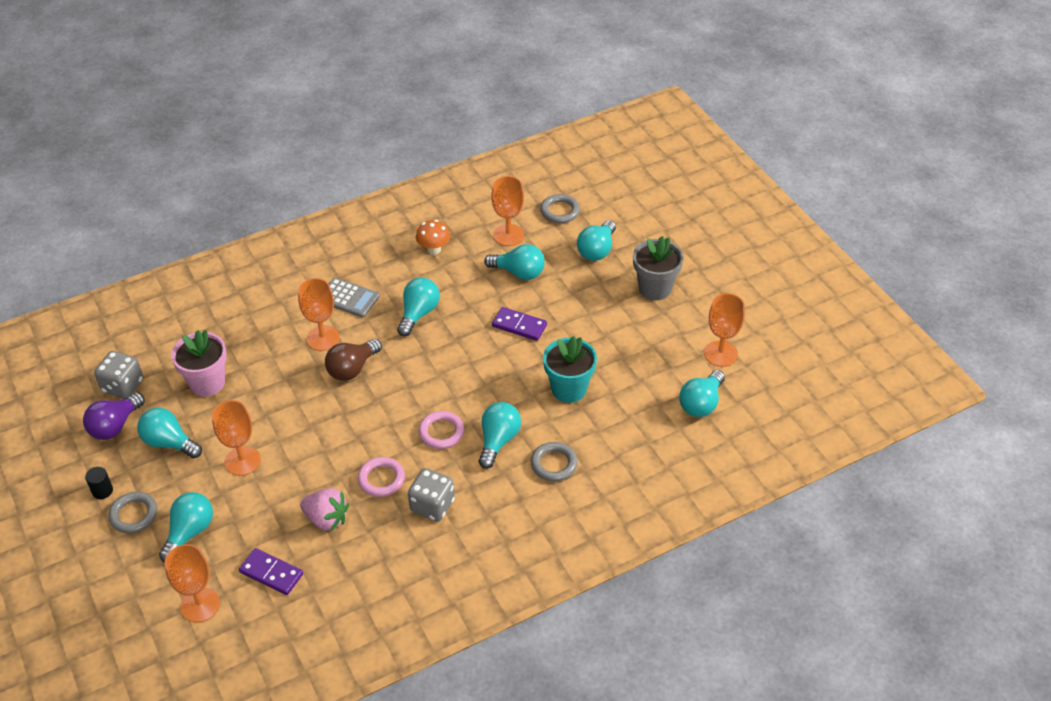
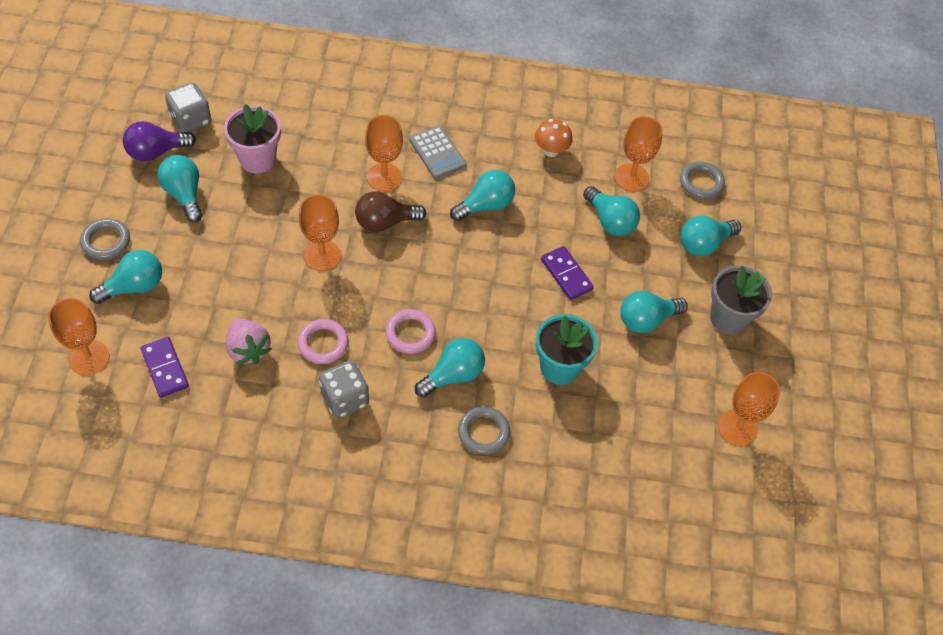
camera: 30 degrees right, 10 degrees up
black cylinder [85,467,113,499] -> none
orange goblet [212,400,261,476] -> orange goblet moved to [299,194,341,271]
turquoise light bulb [679,370,725,417] -> turquoise light bulb moved to [620,291,688,333]

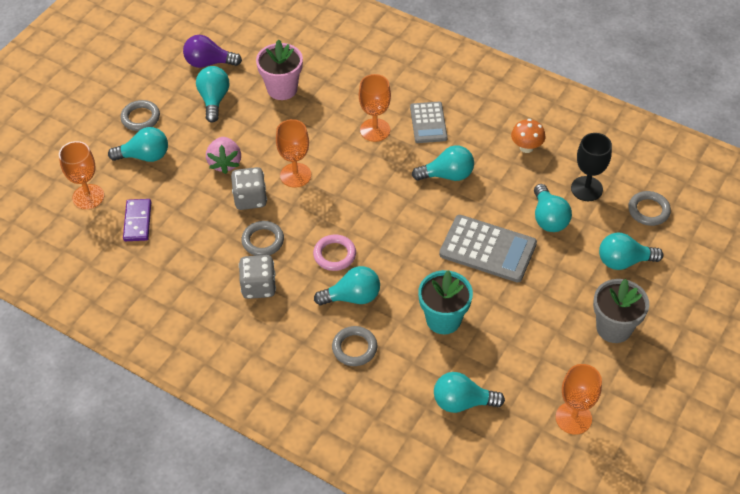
camera: 30 degrees right, 5 degrees down
grey dice [165,83,211,133] -> grey dice moved to [231,167,267,210]
pink strawberry [226,319,272,365] -> pink strawberry moved to [206,137,241,174]
pink ring [298,319,349,364] -> grey ring [241,221,284,256]
brown light bulb [355,191,426,232] -> none
purple domino [541,246,594,300] -> grey calculator [439,215,537,282]
orange goblet [615,116,663,192] -> black goblet [571,133,612,201]
turquoise light bulb [620,291,688,333] -> turquoise light bulb moved to [434,372,505,413]

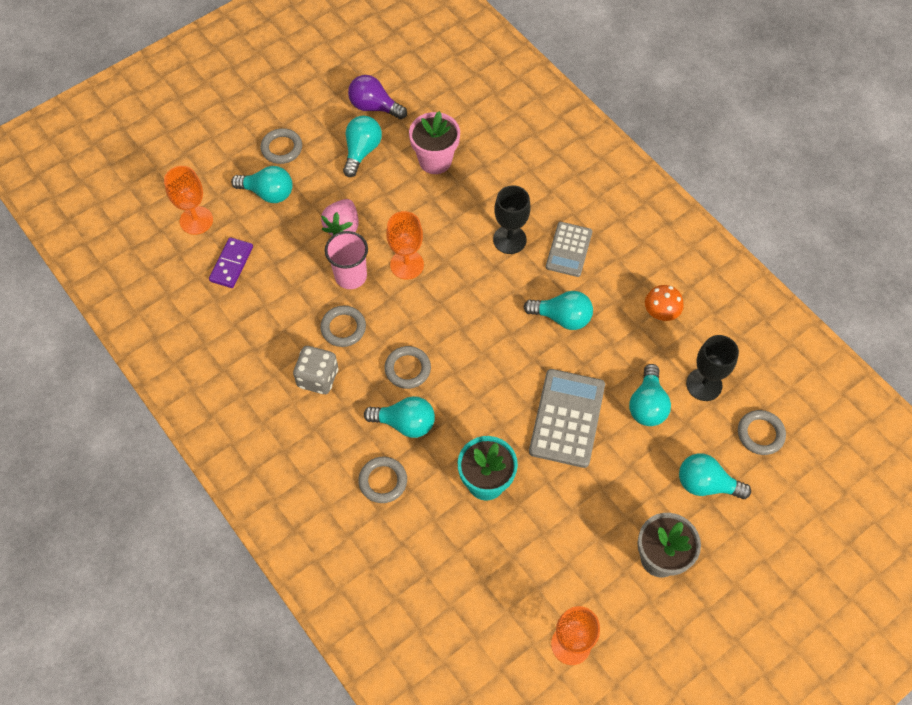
camera: 20 degrees right, 10 degrees up
grey dice [231,167,267,210] -> pink cup [325,231,368,289]
pink ring [313,235,356,271] -> grey ring [385,346,431,389]
orange goblet [359,74,391,142] -> black goblet [493,185,530,254]
turquoise light bulb [434,372,505,413] -> none
grey calculator [439,215,537,282] -> grey calculator turned 120 degrees counterclockwise [529,369,605,468]

